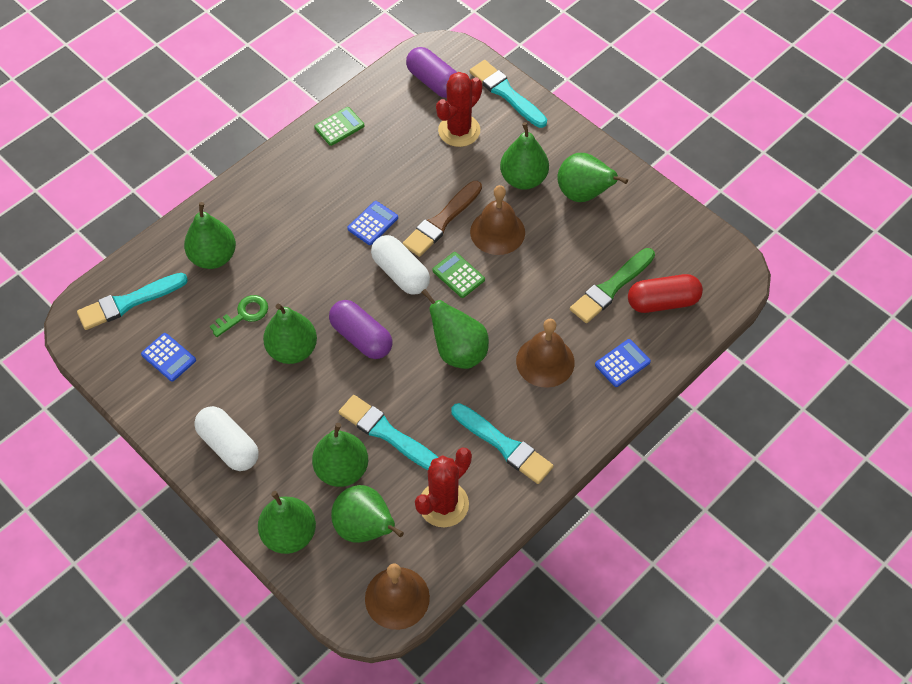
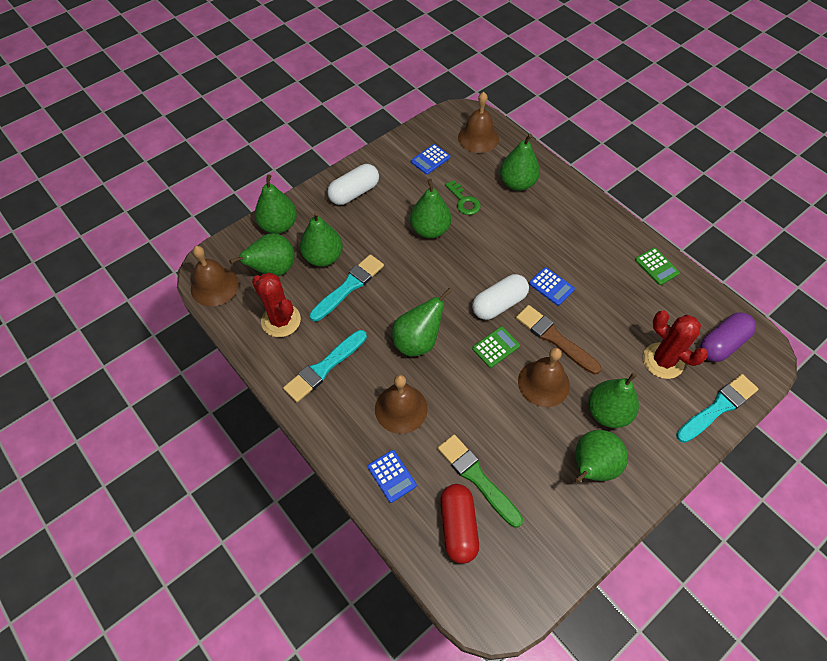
camera: 95 degrees right, 0 degrees up
turquoise brush [77,273,188,330] -> brown bell [458,92,499,153]
purple capsule [329,300,392,359] -> none

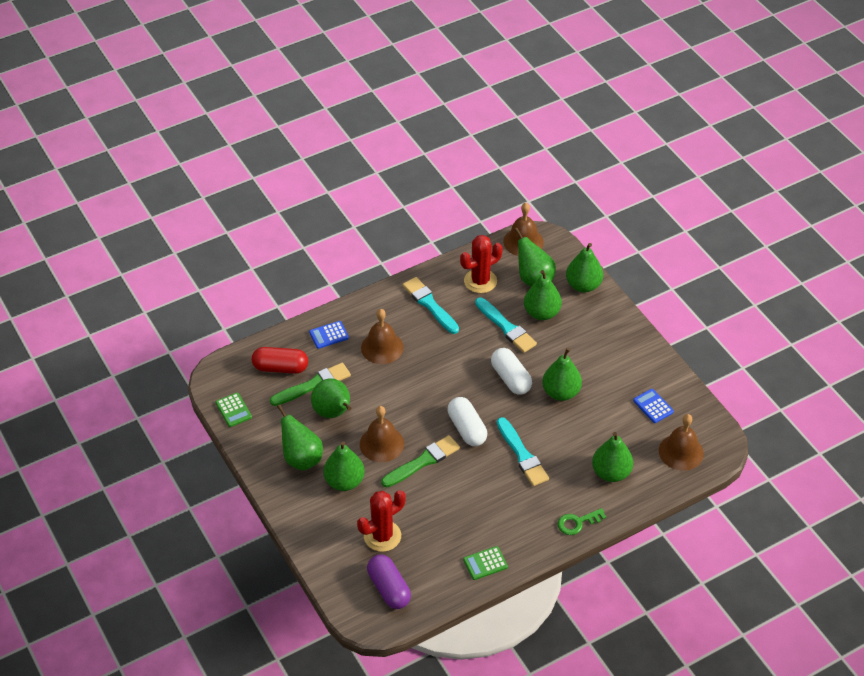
camera: 100 degrees right, 10 degrees down
white capsule [327,164,379,205] -> white capsule moved to [491,348,532,395]
green pear [392,288,452,356] -> green pear moved to [311,378,351,418]
green key [445,180,481,215] -> green key moved to [558,508,606,535]
green calculator [472,326,520,368] -> green calculator moved to [216,393,252,427]
brown brush [516,305,601,375] -> green brush [381,435,460,487]
blue calculator [529,267,575,306] -> none
turquoise brush [676,374,758,443] -> turquoise brush moved to [497,417,549,486]

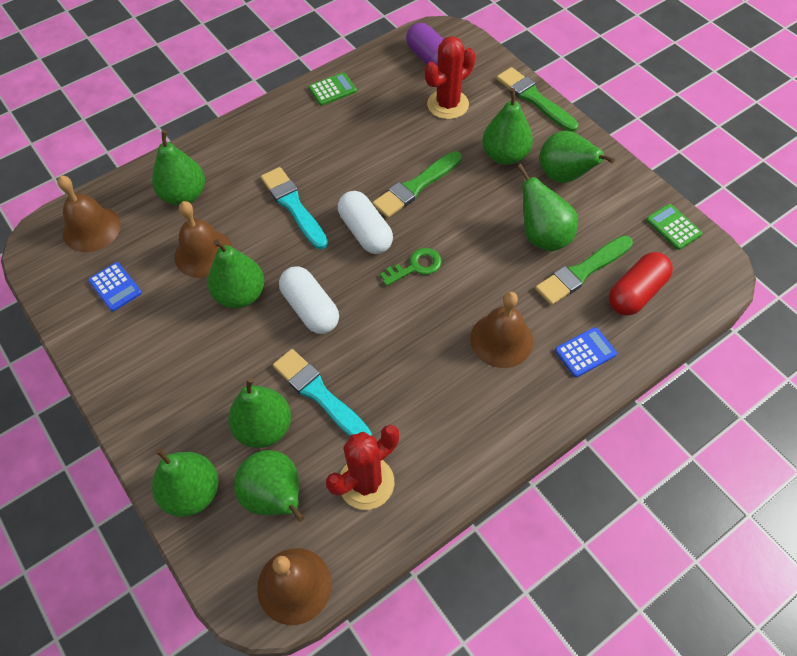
camera: 175 degrees right, 10 degrees up
red capsule [252,347,308,374] -> red capsule turned 45 degrees counterclockwise [609,252,673,316]
brown bell [360,406,404,462] -> brown bell moved to [174,201,233,278]
turquoise brush [403,277,459,334] -> none
green key [558,508,606,535] -> green key moved to [380,248,442,286]
none -> green brush [497,67,579,132]

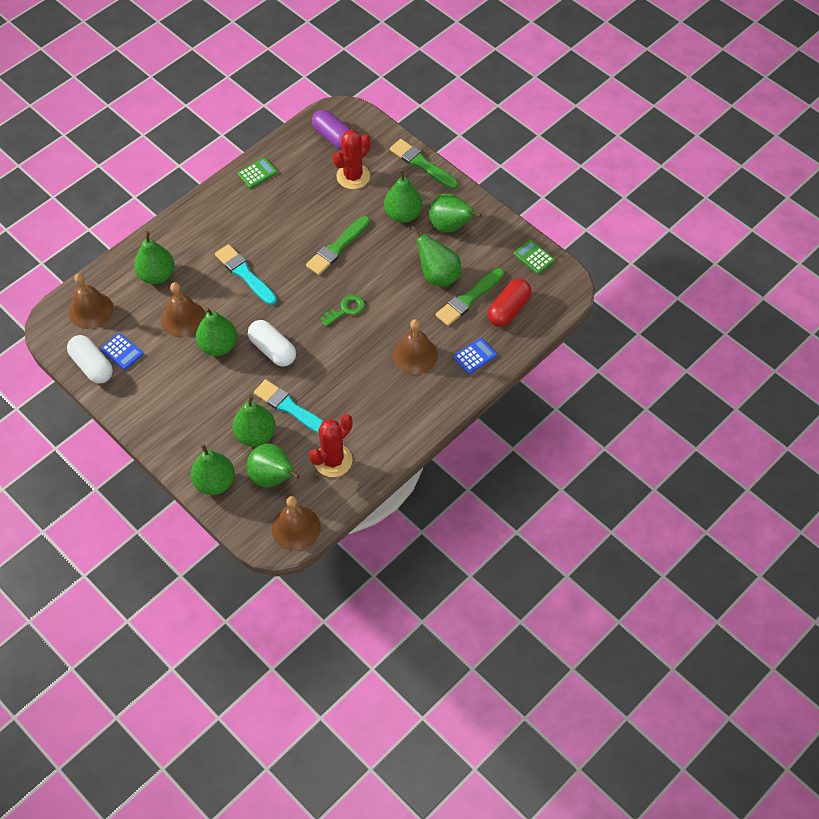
camera: 10 degrees left, 0 degrees up
white capsule [338,191,393,254] -> white capsule moved to [67,335,113,383]

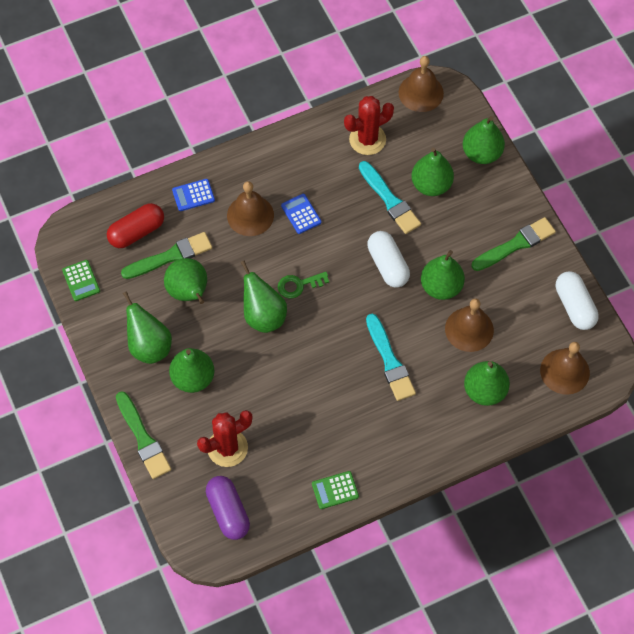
camera: 160 degrees left, 5 degrees up
blue calculator [101,333,144,370] -> blue calculator moved to [281,194,321,234]
green pear [247,444,300,487] -> green pear moved to [241,260,287,333]
green brush [306,216,370,275] -> green brush moved to [471,217,556,271]

